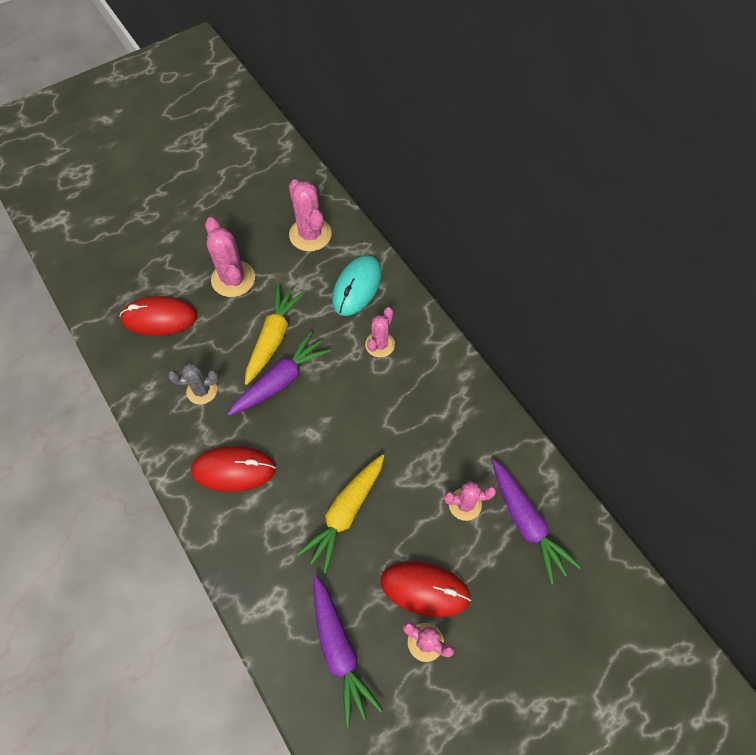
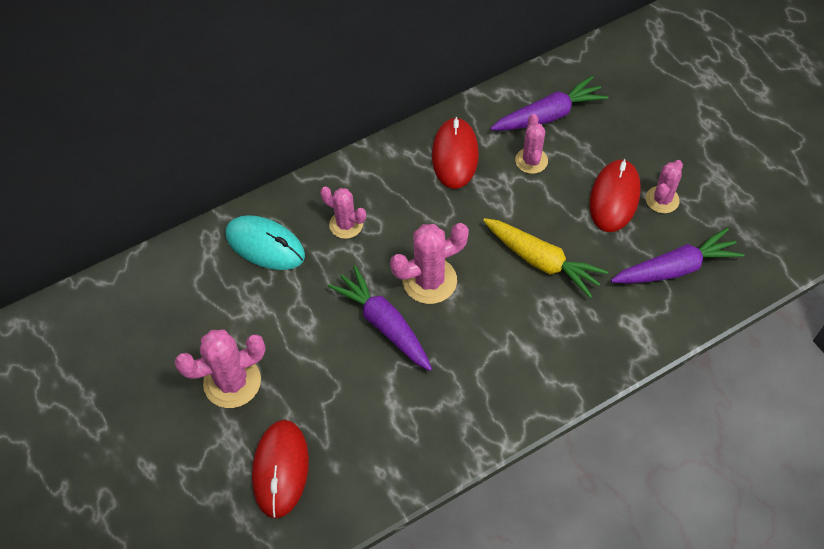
camera: 85 degrees left, 5 degrees down
grey cactus [168,363,219,404] -> none
red mouse [191,446,276,492] -> red mouse moved to [432,117,479,189]
yellow carrot [245,284,305,385] -> none
pink cactus [289,179,332,252] -> pink cactus moved to [390,223,469,304]

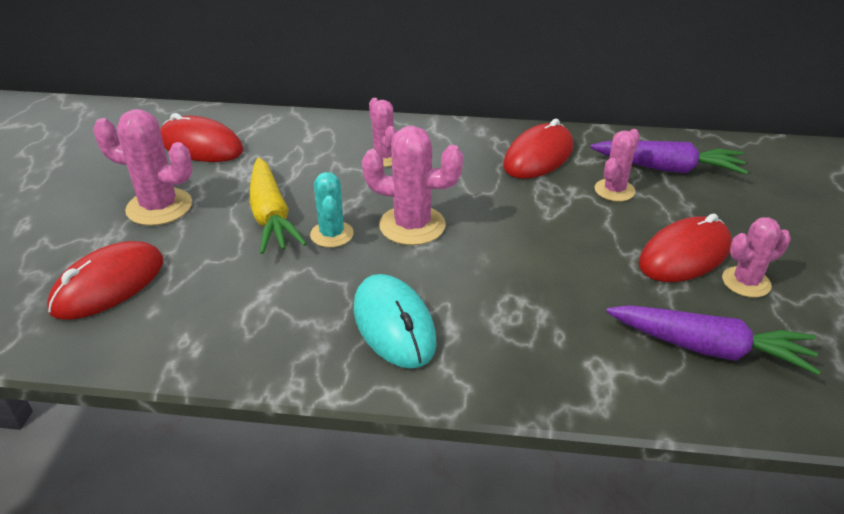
camera: 35 degrees right, 20 degrees down
turquoise mouse [226,215,305,270] -> turquoise mouse moved to [353,274,437,369]
purple carrot [328,265,432,371] -> turquoise cactus [310,172,354,247]
yellow carrot [483,218,609,298] -> yellow carrot moved to [249,158,307,254]
none -> red mouse [160,113,243,162]

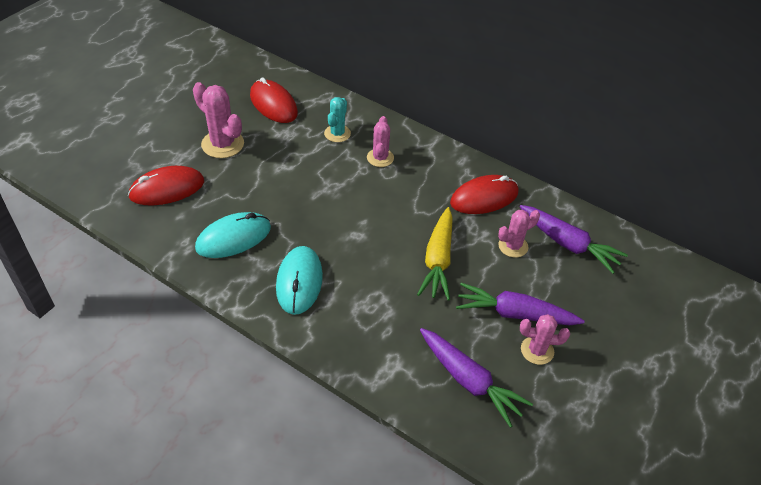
camera: 25 degrees right, 10 degrees up
yellow carrot [249,158,307,254] -> yellow carrot moved to [417,207,453,301]
turquoise cactus [310,172,354,247] -> turquoise cactus moved to [324,97,351,142]
pink cactus [362,126,463,245] -> none
red mouse [639,214,732,282] -> purple carrot [456,283,585,326]
none -> turquoise mouse [195,212,271,258]

